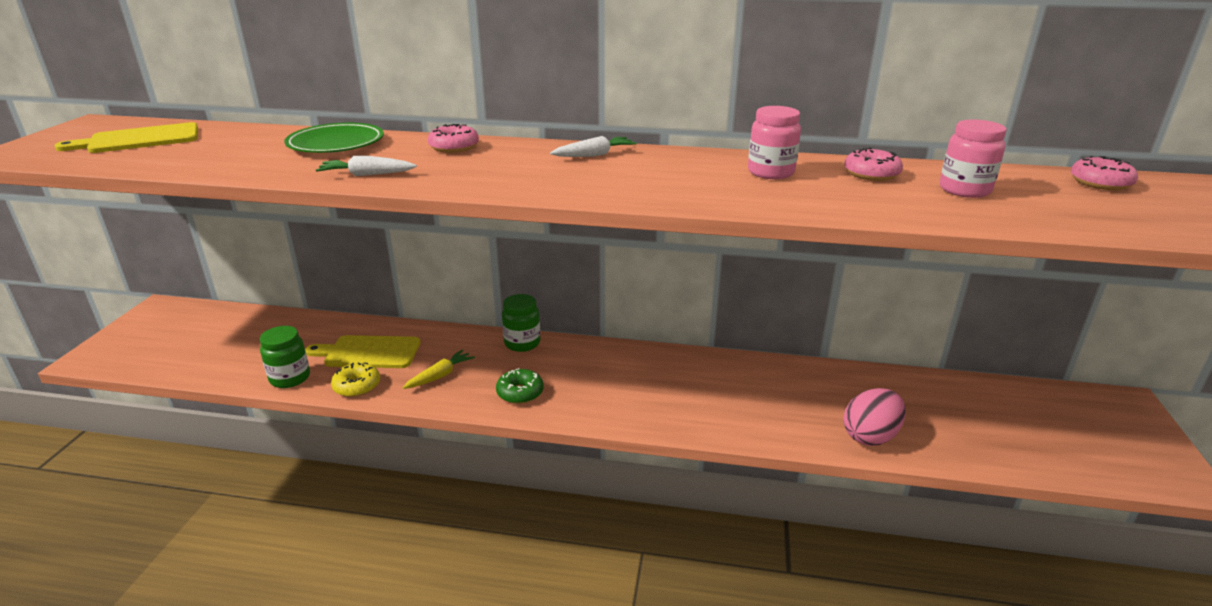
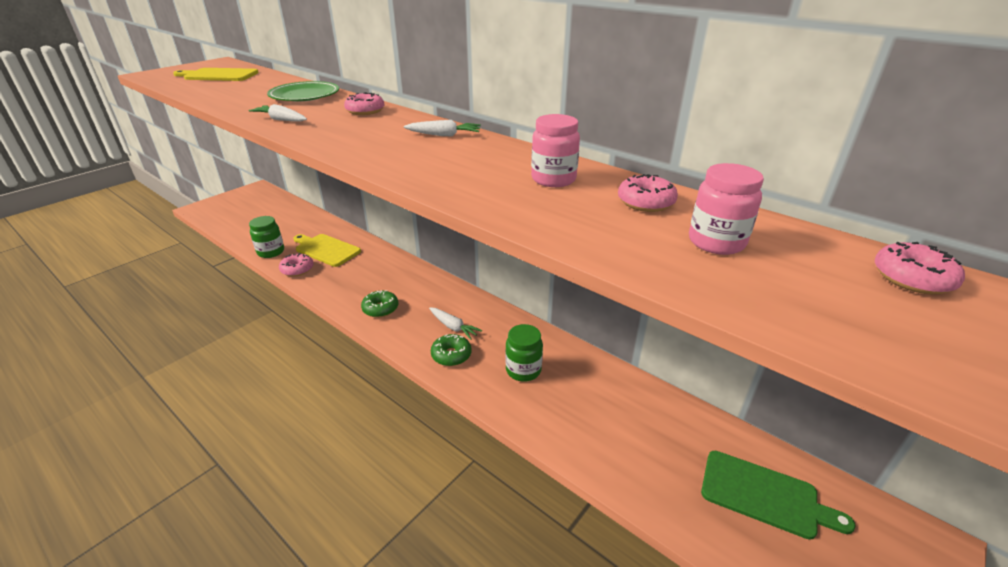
camera: 30 degrees right, 5 degrees up
yellow donut [331,362,380,397] -> pink donut [279,253,314,277]
yellow carrot [403,350,475,389] -> none
green jar [502,294,541,352] -> green jar moved to [505,324,543,382]
pink egg [843,388,906,446] -> none
none -> white carrot [429,307,482,340]
none -> green donut [431,334,472,366]
none -> green cutting board [701,451,856,540]

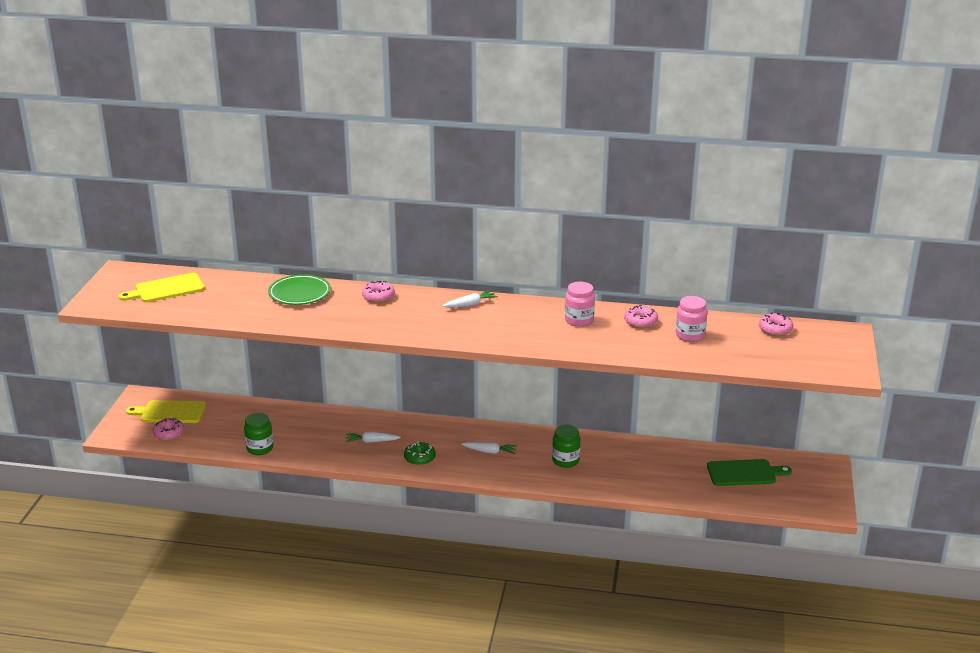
camera: 30 degrees left, 5 degrees down
white carrot [249,104,307,122] -> white carrot moved to [345,432,401,443]
pink donut [279,253,314,277] -> pink donut moved to [153,418,185,441]
yellow cutting board [293,234,361,267] -> yellow cutting board moved to [126,400,206,423]
green donut [431,334,472,366] -> none

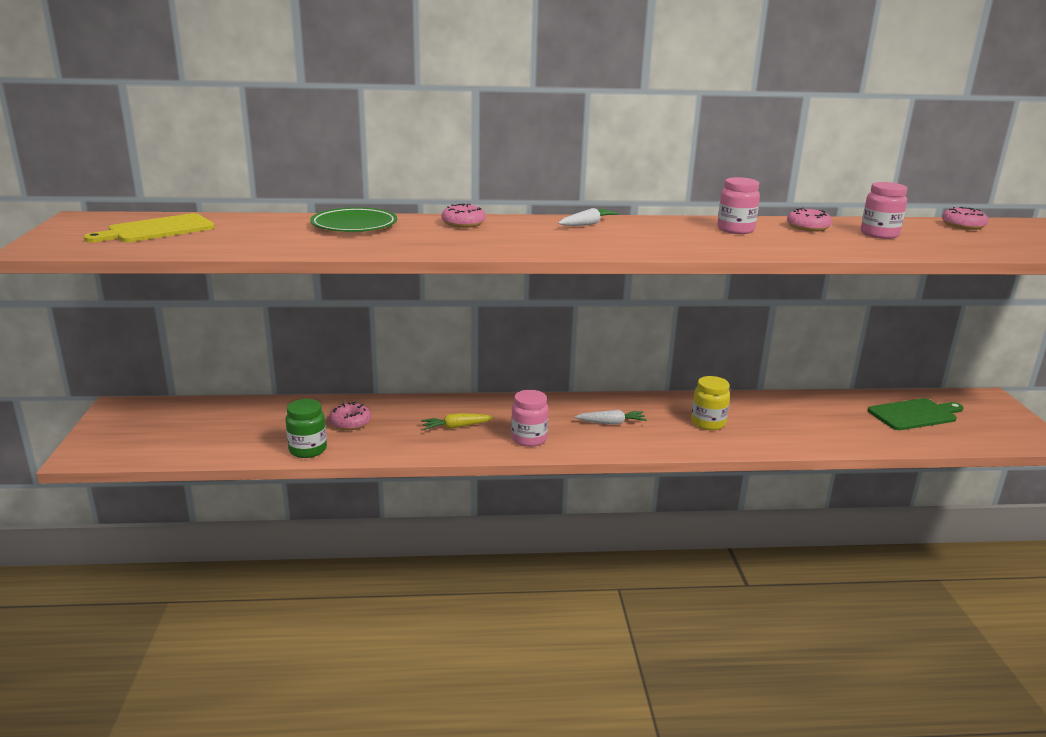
camera: 15 degrees left, 5 degrees down
yellow cutting board [126,400,206,423] -> none
pink donut [153,418,185,441] -> pink donut moved to [329,402,371,430]
white carrot [345,432,401,443] -> yellow carrot [421,413,494,430]
green donut [404,442,436,466] -> pink jar [511,390,549,447]
green jar [552,425,580,468] -> yellow jar [691,376,730,430]

